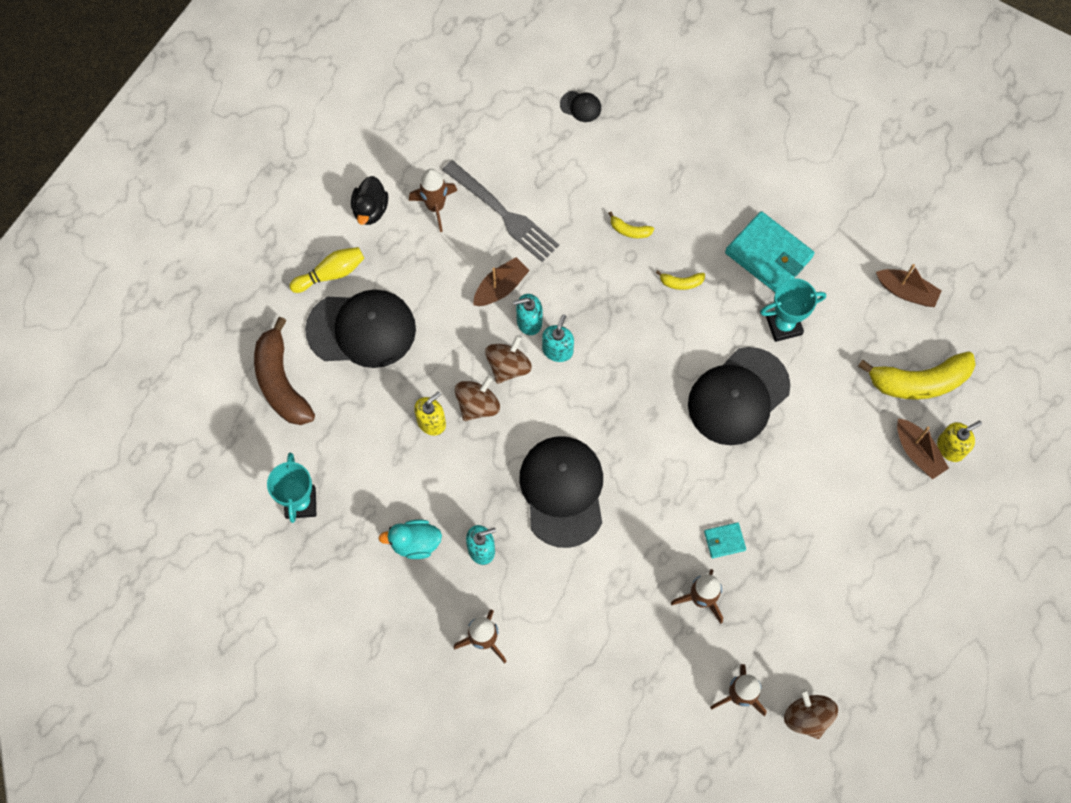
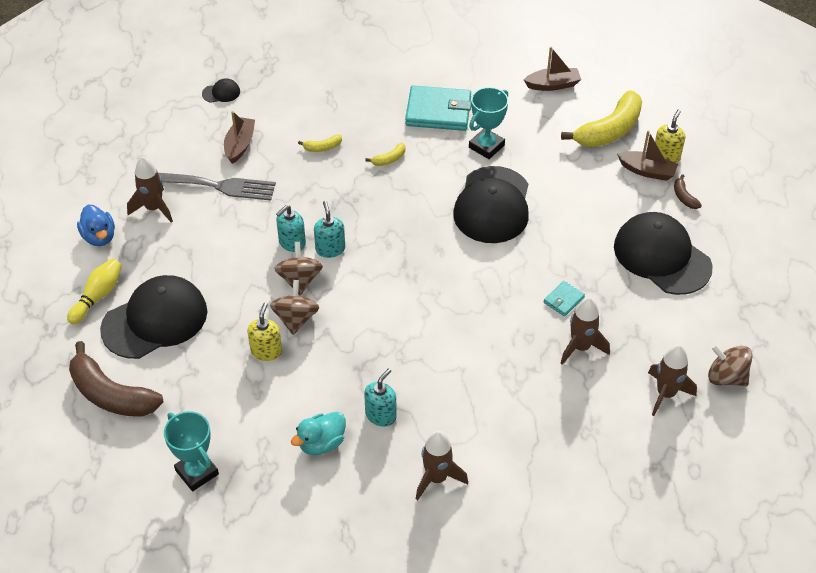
camera: 35 degrees left, 20 degrees down
black duck [351,176,388,225] -> blue duck [77,205,115,246]
brown boat [473,257,530,306] -> brown boat moved to [224,111,255,164]
black cap [519,436,603,548] -> black cap moved to [614,212,713,295]
none -> brown banana [674,174,702,209]

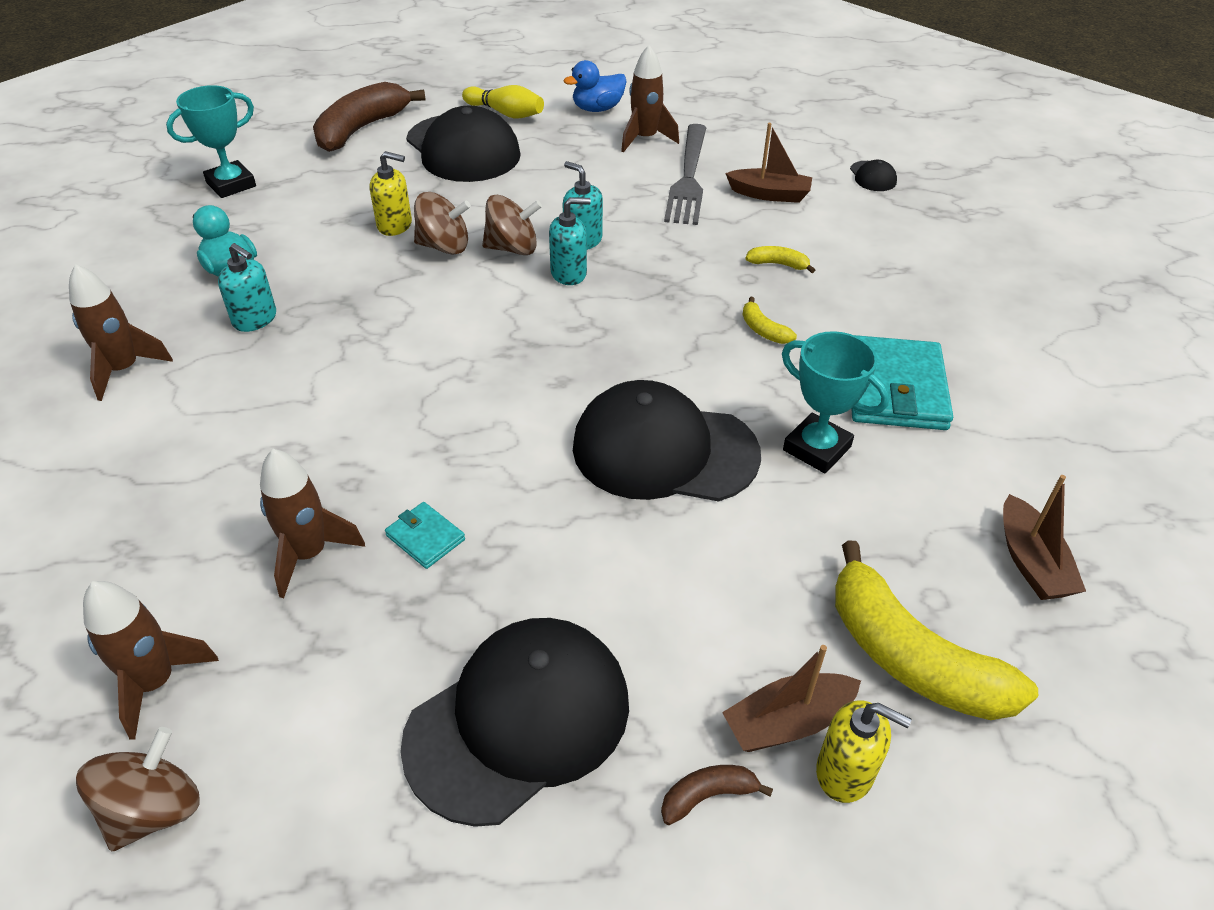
camera: 90 degrees right, 5 degrees down
yellow banana [298,134,342,152] -> yellow banana turned 120 degrees clockwise [745,246,815,273]
brown boat [617,131,678,181] -> brown boat turned 45 degrees clockwise [722,645,861,752]

